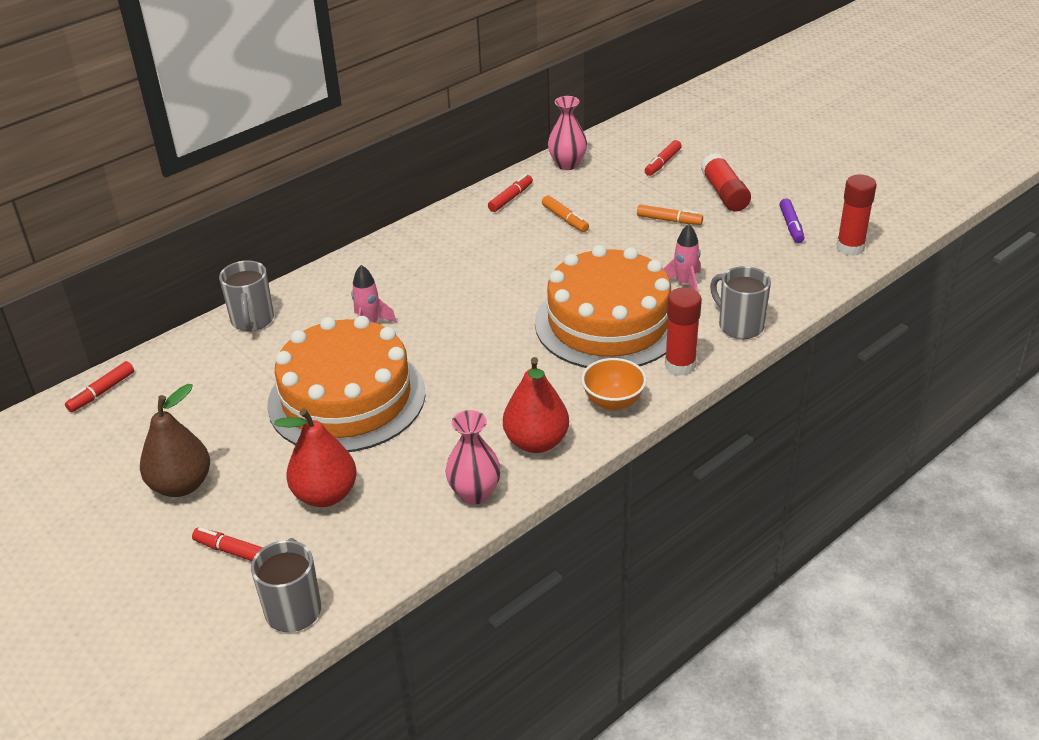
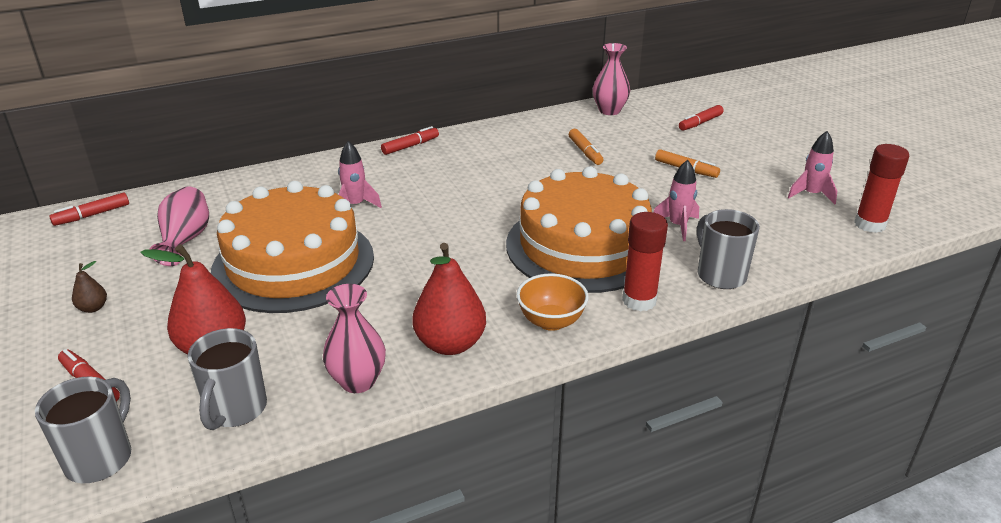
camera: 15 degrees right, 5 degrees down
brown pear [140,384,210,497] -> brown pear [72,261,107,313], size x0.46
grey mug [219,260,274,331] -> grey mug moved to [188,328,267,430]
red marker [488,174,533,212] -> red marker moved to [381,126,439,155]
red glue stick [701,153,751,212] -> none
purple marker [779,198,805,243] -> pink rocket [788,131,837,205]
none -> pink vase [150,187,209,266]

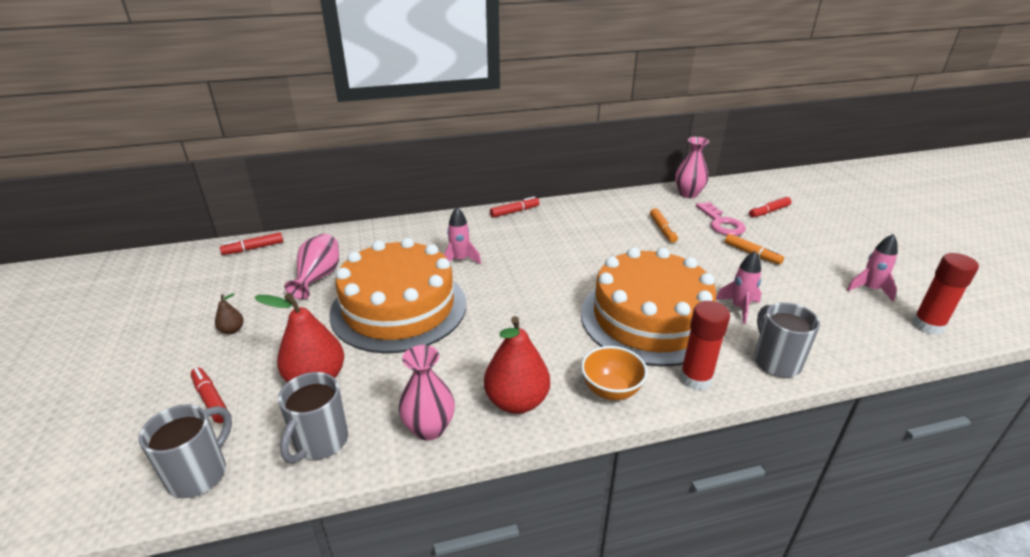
camera: 10 degrees right, 0 degrees up
none -> pink key [696,202,746,236]

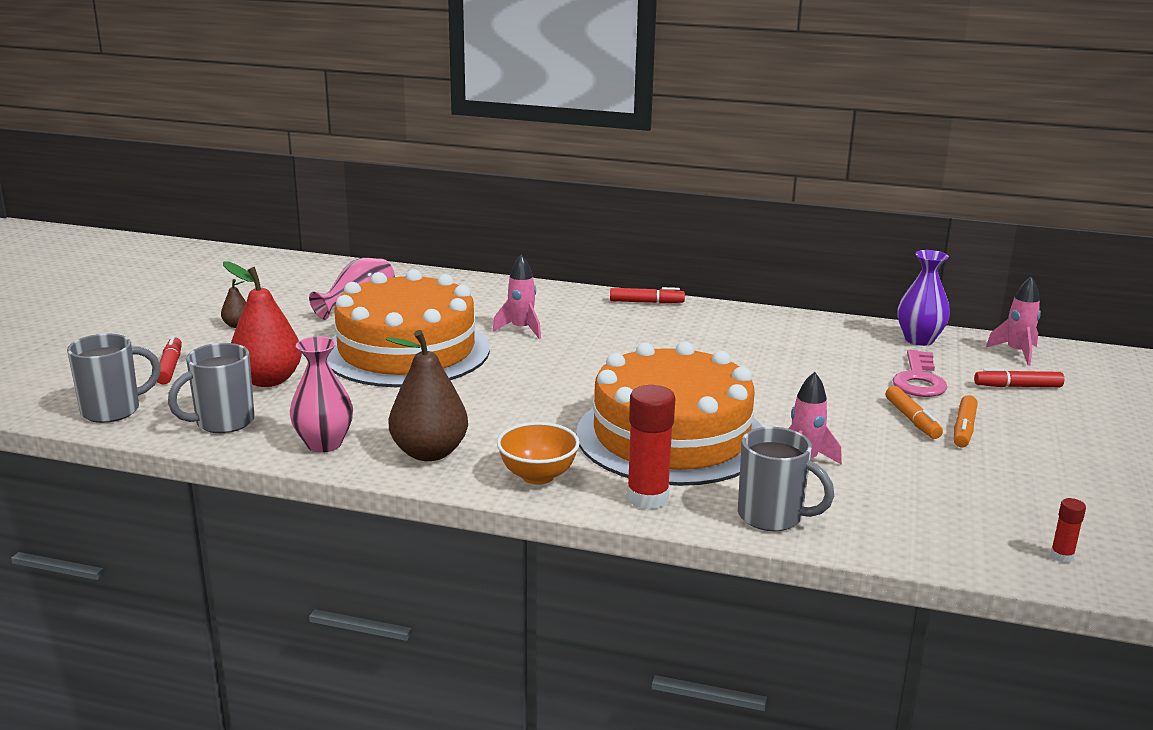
camera: 30 degrees right, 10 degrees down
red marker [220,232,283,255] -> none
red pear [484,316,550,414] -> brown pear [386,330,468,461]
orange marker [650,208,678,243] -> orange marker moved to [954,395,978,447]
pink vase [675,137,709,198] -> purple vase [897,250,950,346]
grey mug [754,302,820,378] -> grey mug turned 105 degrees clockwise [738,427,834,531]
pink rocket [847,234,898,302] -> pink rocket moved to [986,277,1041,366]
red glue stick [912,253,979,335] -> red glue stick [1050,498,1086,563], size x0.49

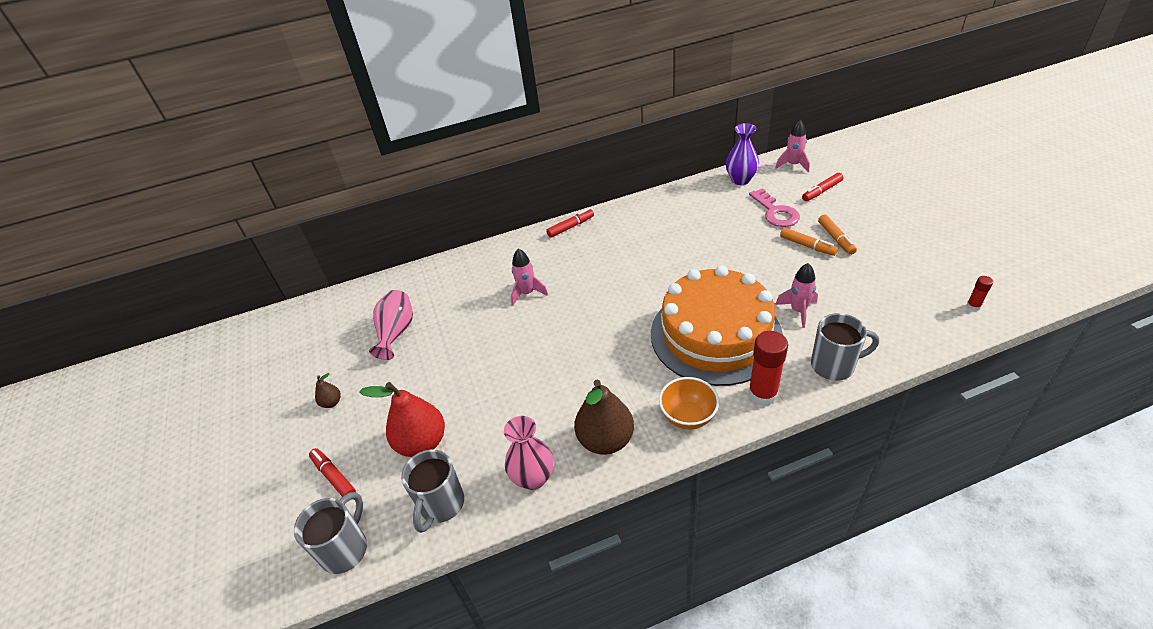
camera: 30 degrees left, 20 degrees up
orange cake [327,269,490,387] -> none

